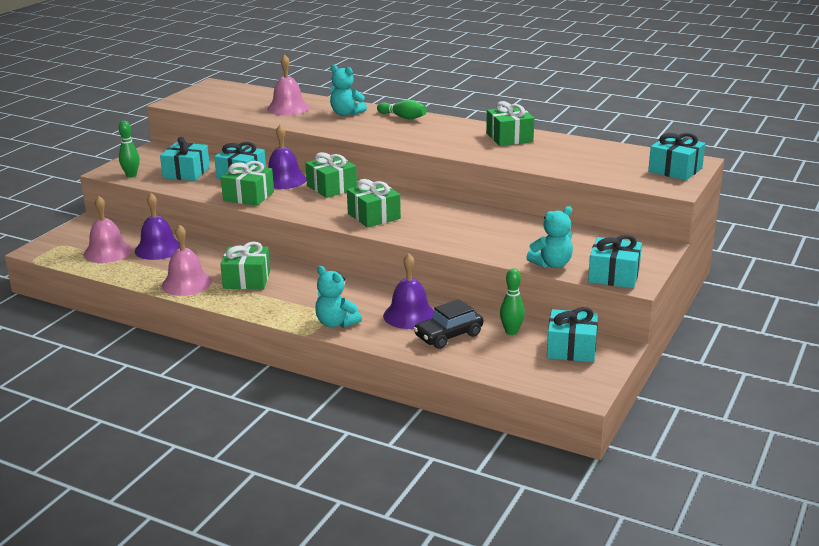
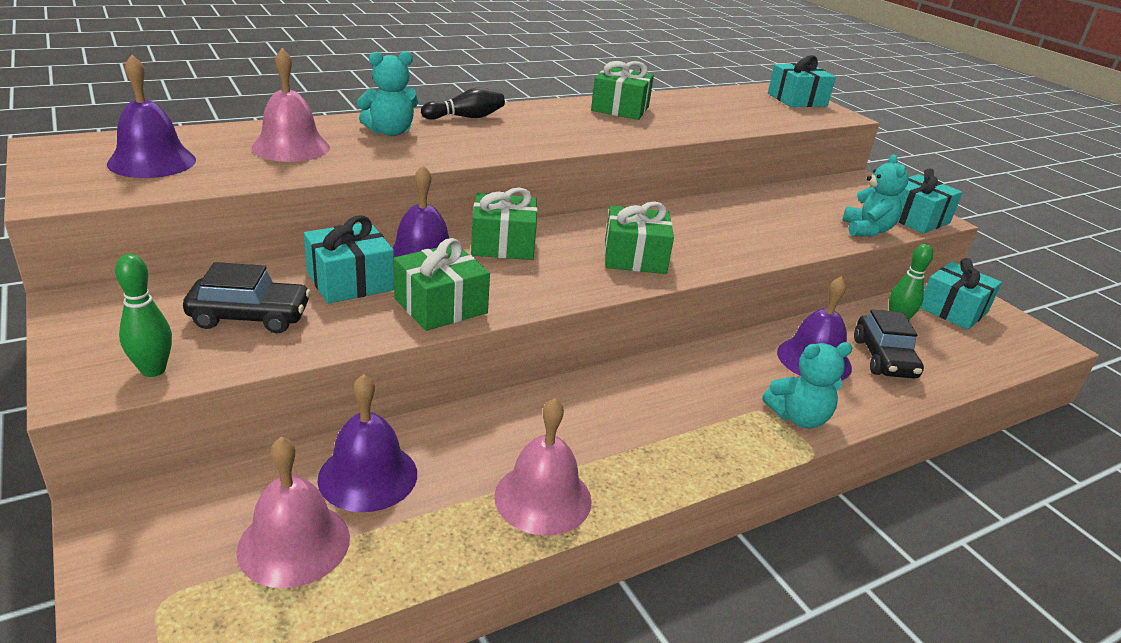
camera: 60 degrees left, 5 degrees up
turquoise gift [160,137,210,181] -> black car [183,262,311,333]
green gift [220,242,270,289] -> none
green bowling pin [377,100,427,120] -> black bowling pin [421,88,505,120]
none -> purple bell [107,55,196,178]

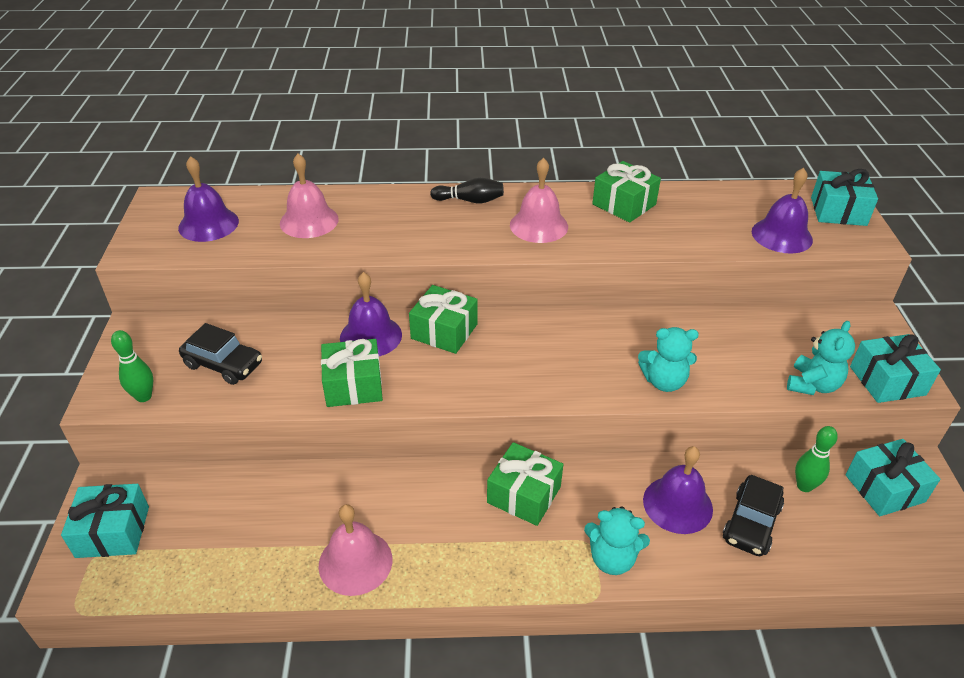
camera: 30 degrees right, 10 degrees up
pink bell [236,436,350,588] -> pink bell moved to [510,158,568,243]
turquoise gift [304,216,394,304] -> turquoise gift moved to [61,484,149,558]
purple bell [317,374,417,512] -> purple bell moved to [752,168,813,254]
turquoise teddy bear [357,51,418,136] -> turquoise teddy bear moved to [638,327,699,392]
green gift [604,201,674,274] -> green gift moved to [487,442,563,526]

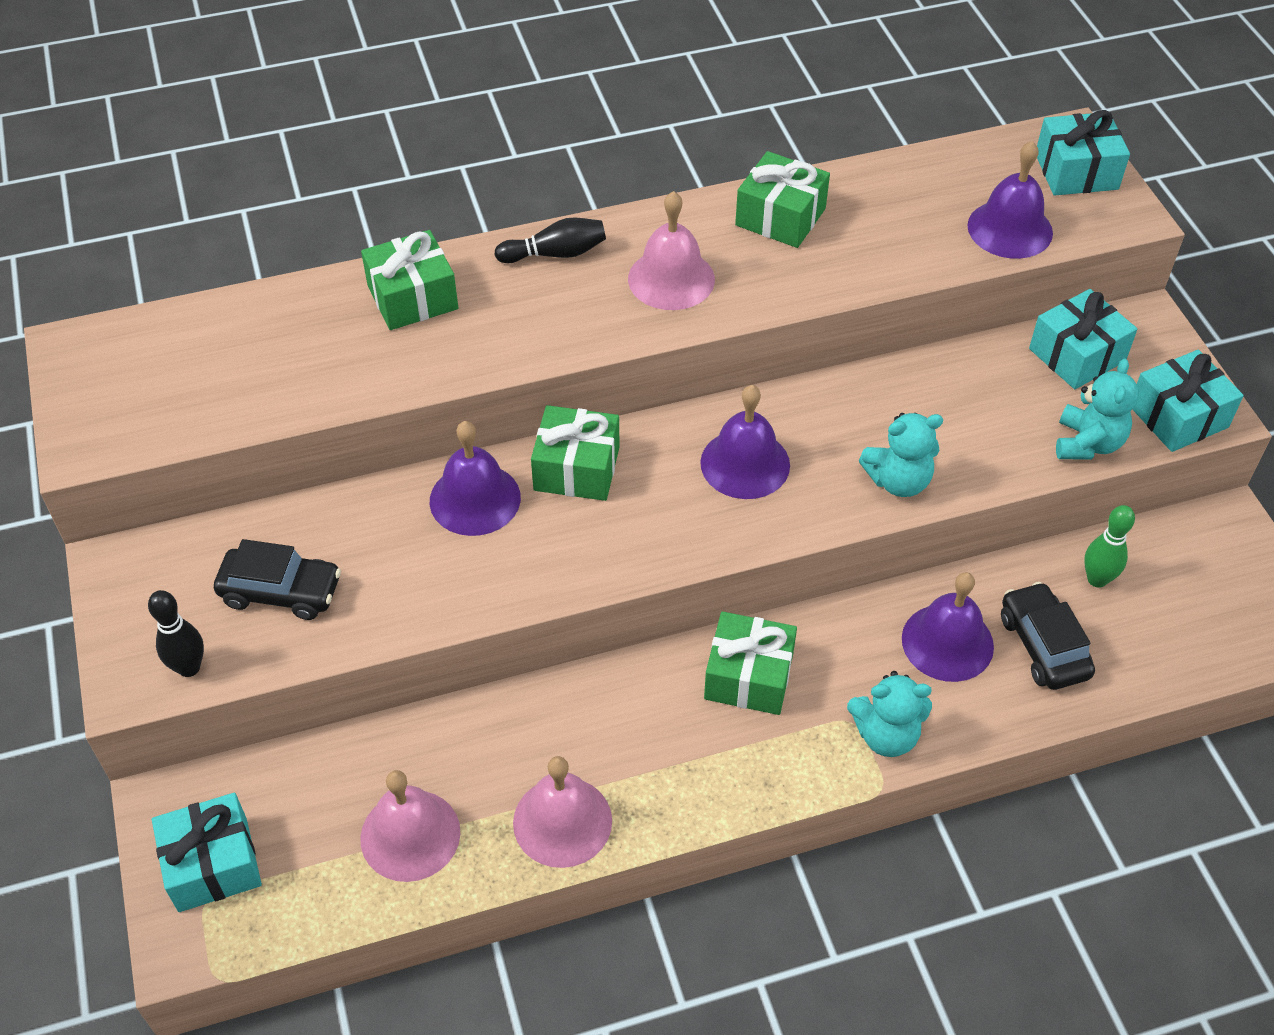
camera: 15 degrees left, 10 degrees up
green bowling pin [111,330,153,402] -> black bowling pin [148,590,204,677]
purple bell [178,156,239,242] -> purple bell moved to [700,385,790,499]
pink bell [280,154,339,238] -> pink bell moved to [360,770,460,882]
green gift [321,339,383,407] -> green gift moved to [361,230,458,330]
black car [722,475,784,556] -> black car turned 150 degrees clockwise [1001,582,1095,690]
turquoise gift [845,439,940,516] -> turquoise gift moved to [1029,289,1137,389]

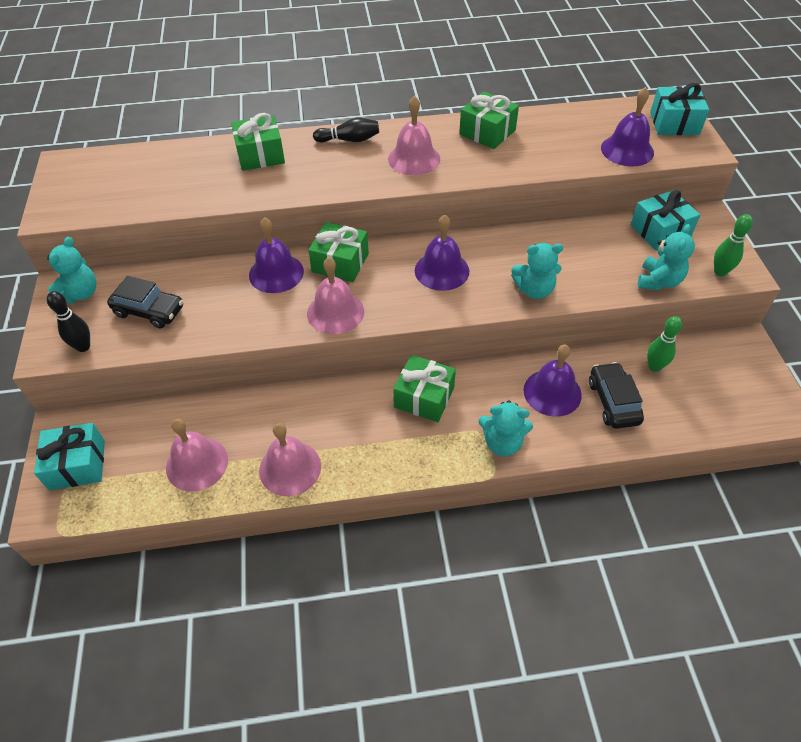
camera: 10 degrees right, 0 degrees up
turquoise gift [1132,350,1244,452] -> green bowling pin [714,214,753,276]
none -> turquoise teddy bear [47,237,96,303]
none -> pink bell [307,257,364,334]

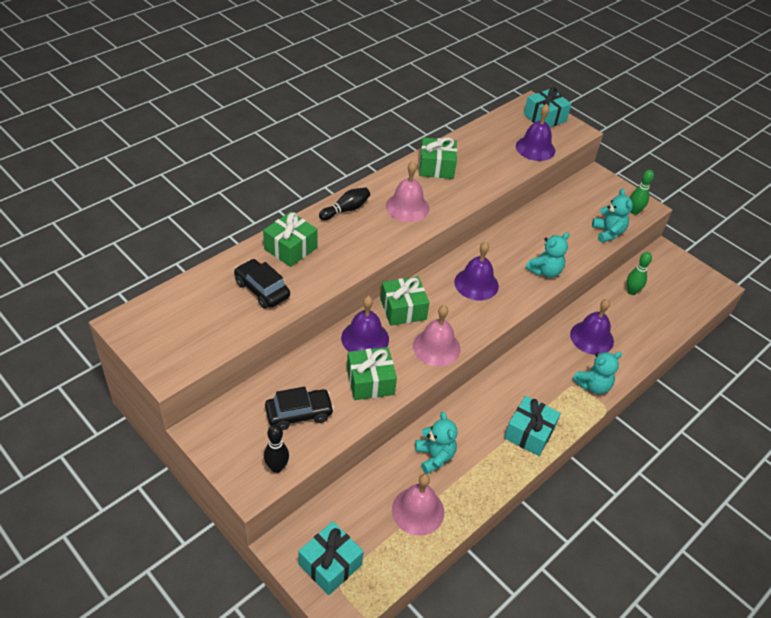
camera: 40 degrees left, 5 degrees down
turquoise teddy bear [47,237,96,303] -> turquoise teddy bear moved to [415,412,458,474]
pink bell [259,423,321,496] -> none
green gift [393,355,456,422] -> green gift moved to [347,347,397,400]
black car [589,362,644,429] -> black car moved to [234,259,290,309]
turquoise gift [631,190,700,250] -> turquoise gift moved to [504,396,561,456]

